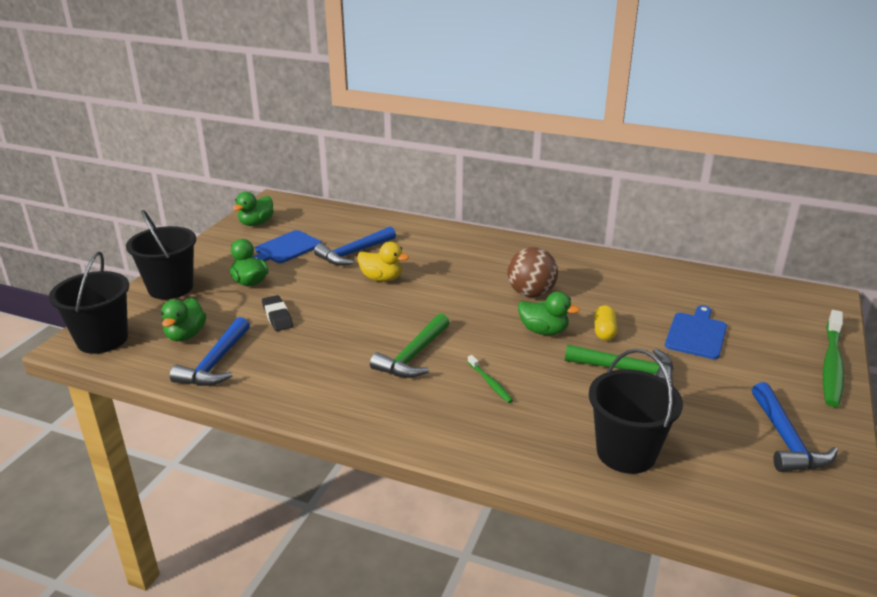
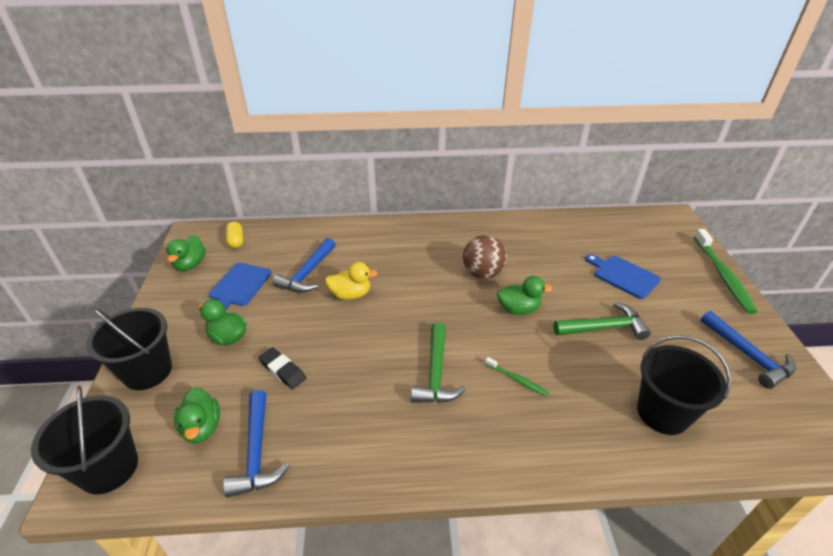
camera: 25 degrees left, 10 degrees up
yellow capsule [594,305,617,341] -> yellow capsule moved to [226,222,243,248]
blue cutting board [665,305,727,359] -> blue cutting board turned 45 degrees counterclockwise [585,254,661,299]

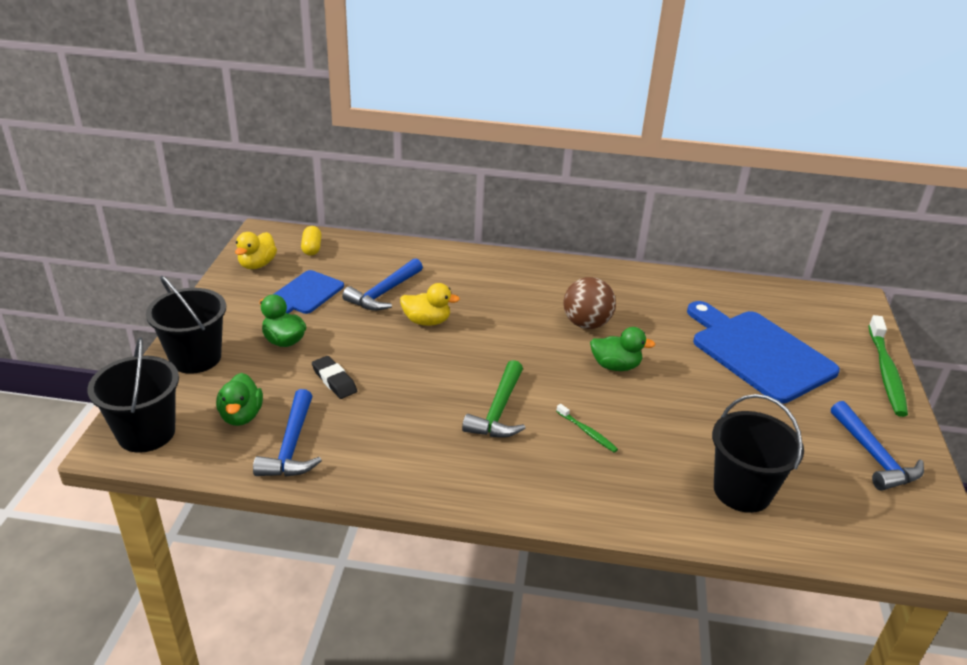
camera: 10 degrees right, 5 degrees down
green duck [166,235,206,271] -> yellow duck [235,232,277,269]
green hammer [554,302,651,340] -> none
blue cutting board [585,254,661,299] -> blue cutting board [687,301,840,404], size x1.81

